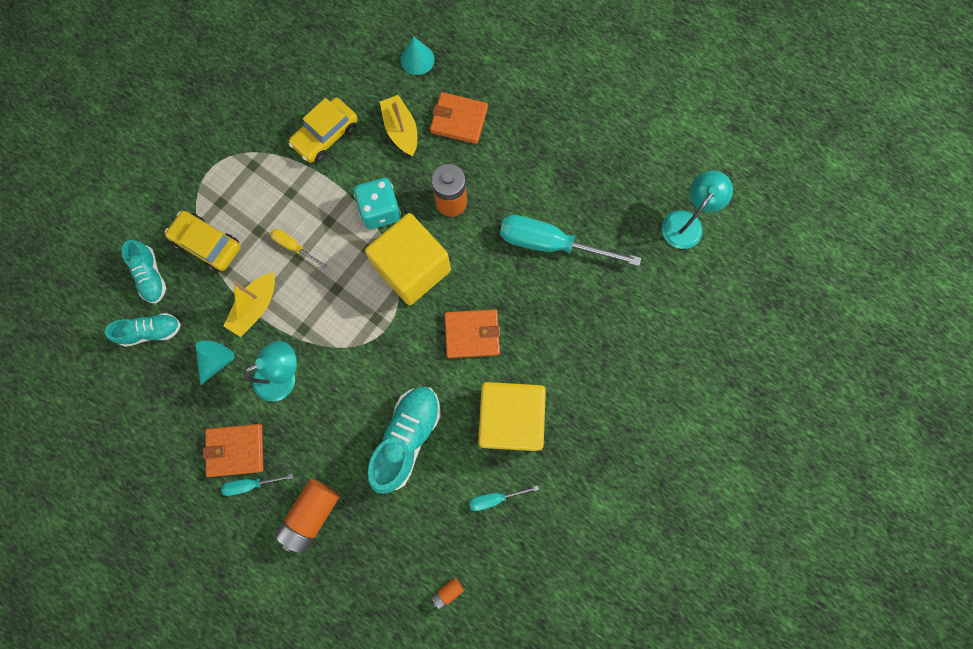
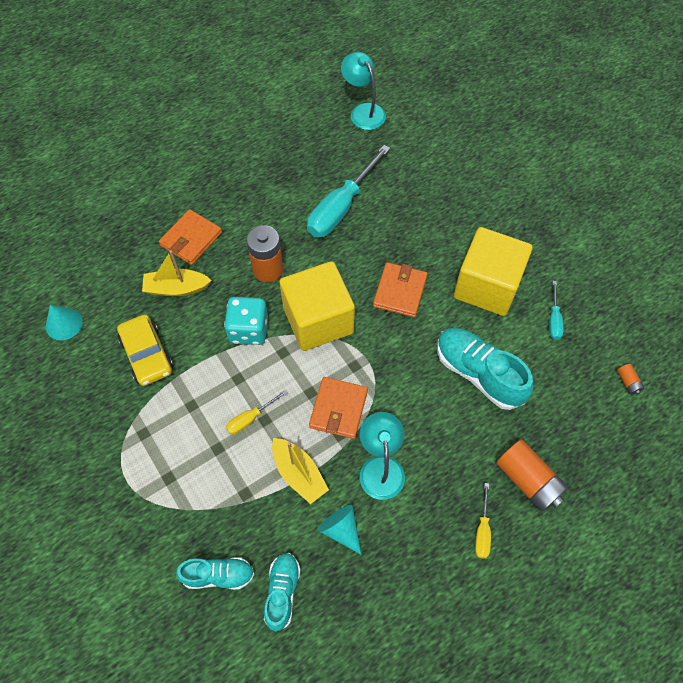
camera: 70 degrees left, 15 degrees down
yellow car [165,211,241,272] -> none
orange wallet [203,424,264,477] -> orange wallet moved to [309,377,368,439]
turquoise screwdriver [221,474,293,496] -> yellow screwdriver [475,483,491,559]
turquoise cone [400,36,435,75] -> turquoise cone moved to [46,305,83,340]

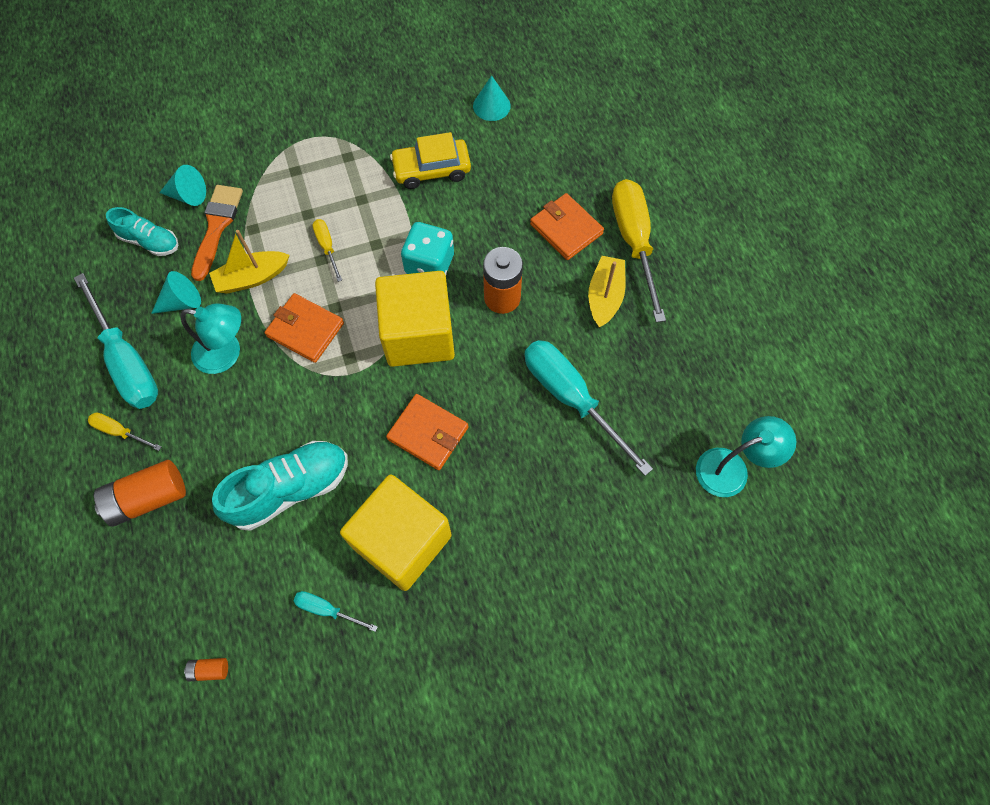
camera: 105 degrees right, 5 degrees up
yellow boat [142,250,212,296] -> yellow boat moved to [588,256,625,328]
turquoise shoe [176,557,255,590] -> turquoise cone [159,165,206,206]
none -> turquoise screwdriver [74,273,158,409]
none -> orange brush [191,185,243,281]
none -> yellow screwdriver [612,179,666,322]

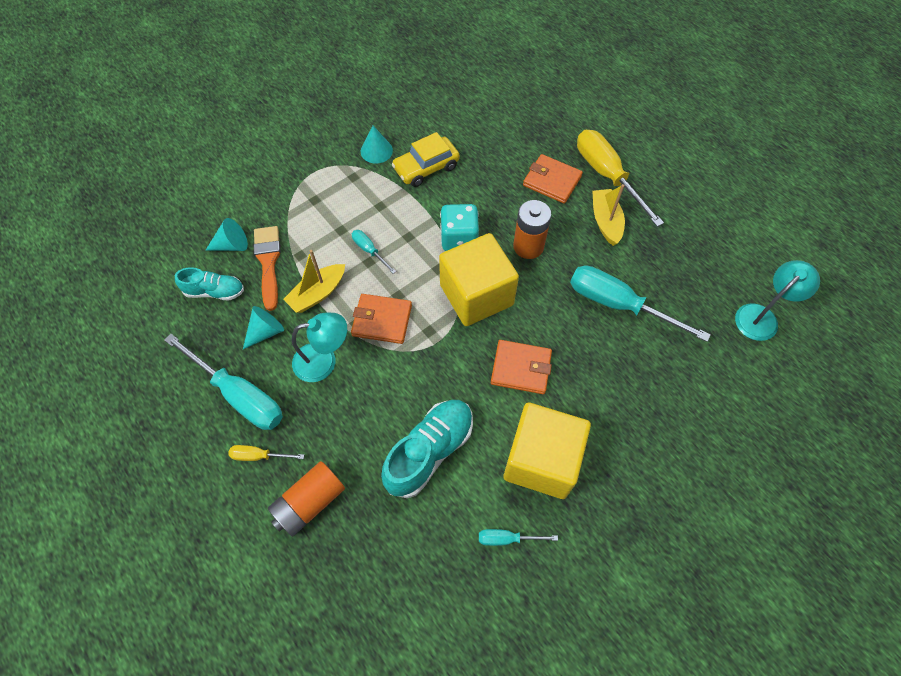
camera: 20 degrees left, 5 degrees down
orange battery [184,658,228,681] -> none
yellow screwdriver [312,219,342,282] -> turquoise screwdriver [352,230,396,274]
turquoise cone [473,75,511,121] -> turquoise cone moved to [361,126,393,164]

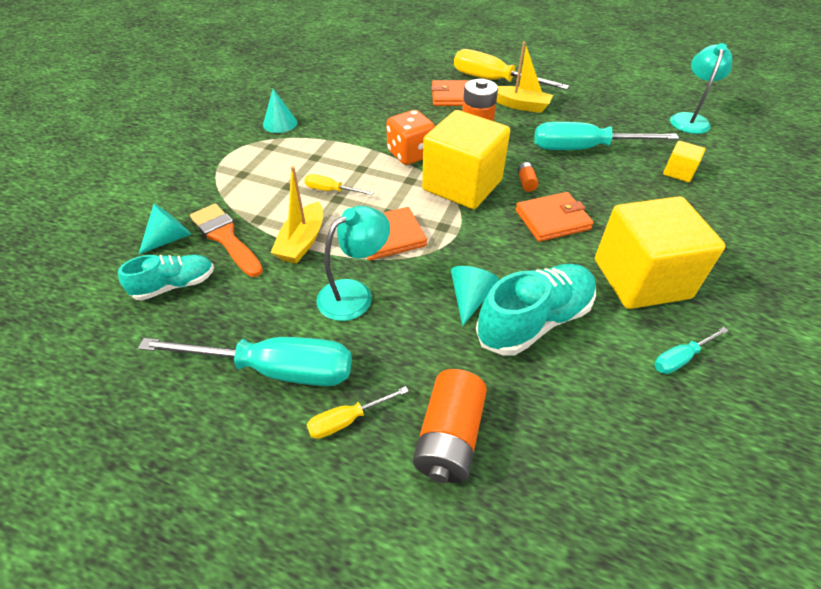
camera: 30 degrees left, 15 degrees down
turquoise cone [243,306,284,349] -> turquoise cone moved to [451,266,499,326]
turquoise screwdriver [352,230,396,274] -> yellow screwdriver [304,174,374,195]
turquoise shoe [381,400,473,498] -> turquoise shoe turned 45 degrees clockwise [476,264,596,356]
yellow car [392,132,460,187] -> none
turquoise dice [440,204,479,251] -> orange dice [386,110,435,165]
yellow boat [592,184,625,246] -> yellow boat turned 150 degrees clockwise [496,42,553,113]
none -> orange battery [517,162,539,192]
none -> yellow cube [663,141,705,182]

